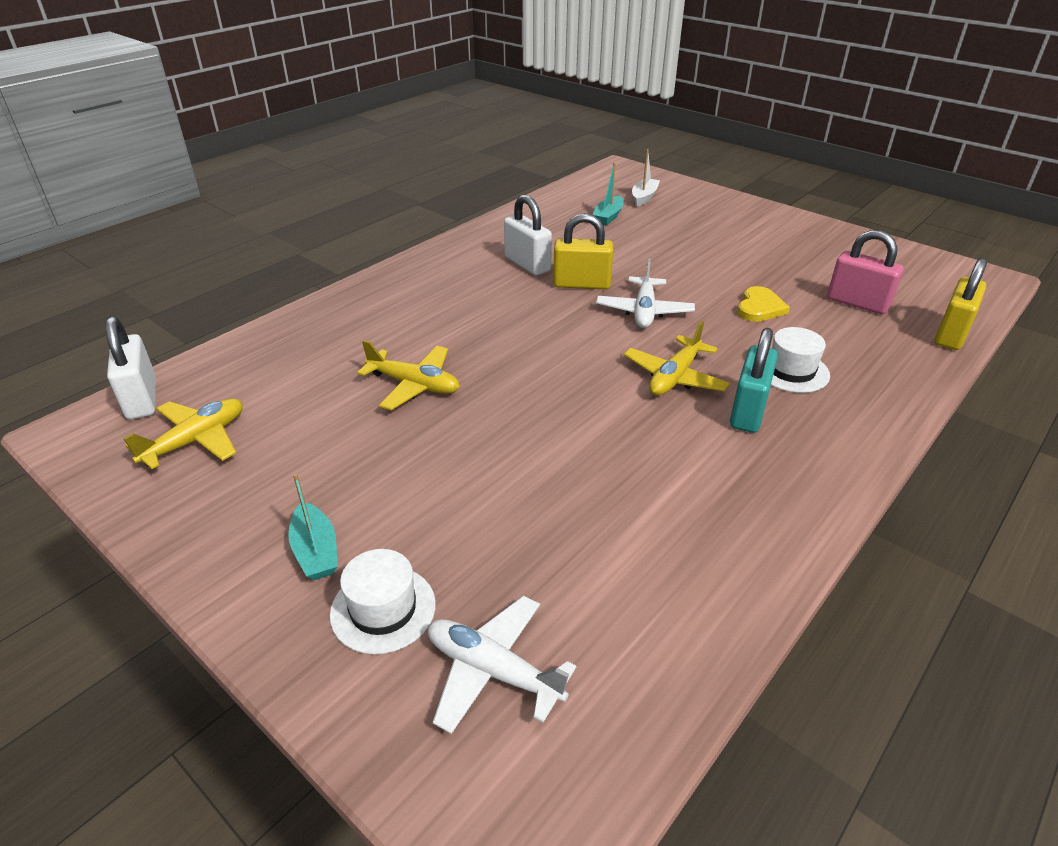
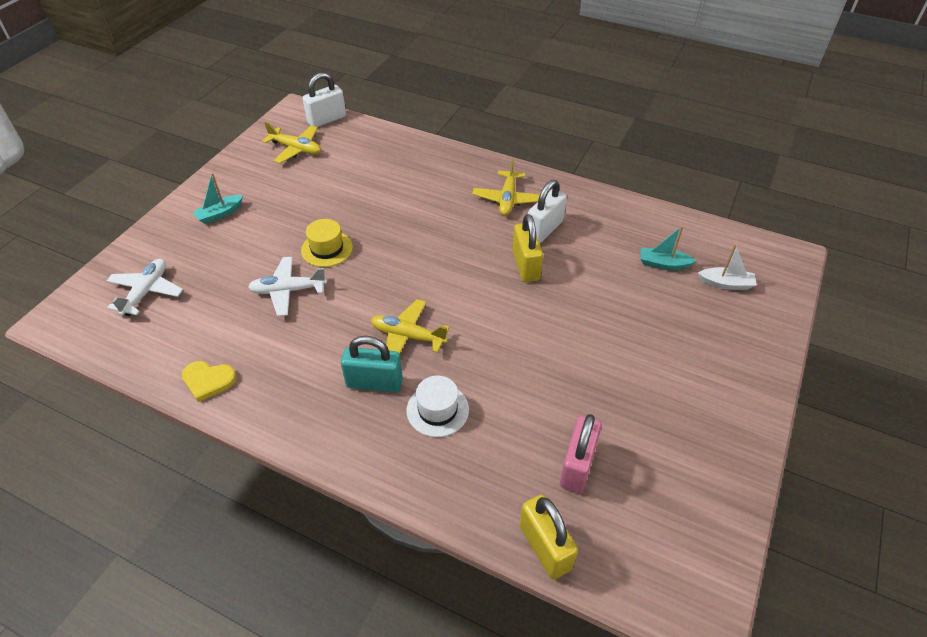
camera: 75 degrees right, 10 degrees up
white hat [330,549,436,654] -> none
yellow plane [357,340,460,410] -> yellow plane moved to [472,158,540,216]
white plane [596,259,695,328] -> white plane moved to [248,257,327,316]
yellow heart [737,286,790,322] -> yellow heart moved to [182,361,237,402]
yellow padlock [935,258,987,350] -> yellow padlock turned 45 degrees clockwise [520,495,578,579]
none -> yellow hat [301,219,353,267]

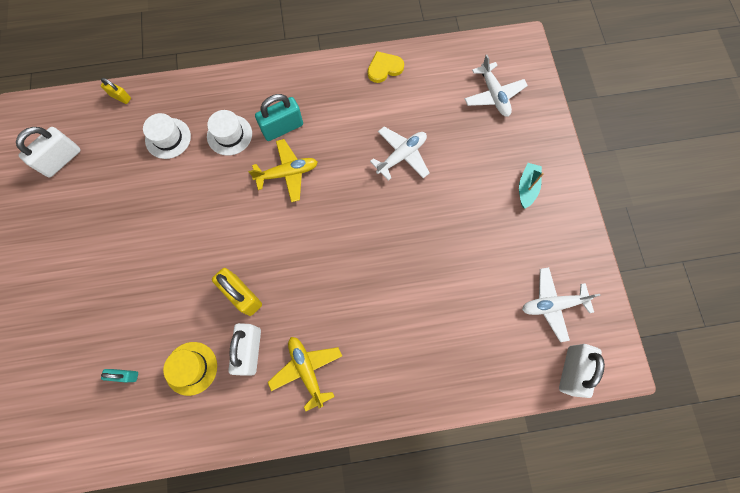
camera: 145 degrees right, 25 degrees up
yellow plane [262,122,321,163] -> white plane [522,267,601,342]
yellow hat [301,219,353,267] -> yellow hat moved to [163,342,217,396]
yellow padlock [520,495,578,579] -> yellow padlock [101,78,131,104], size x0.55
pink padlock [560,414,602,493] -> none
turquoise boat [640,226,697,270] -> turquoise padlock [101,369,138,382]
white boat [698,244,757,290] -> none
none -> white padlock [16,127,81,178]
none -> white hat [143,113,191,159]

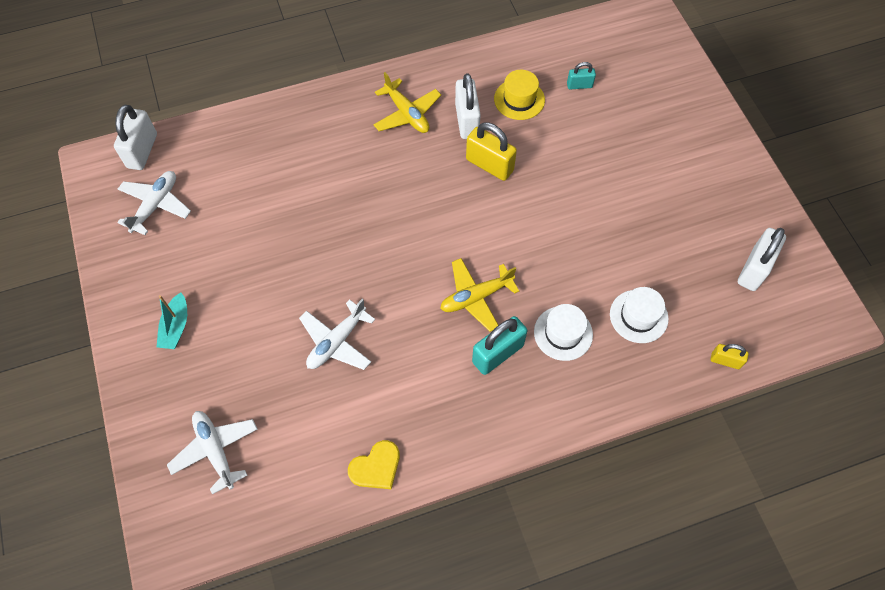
camera: 170 degrees right, 10 degrees down
white plane [522,267,601,342] -> white plane turned 45 degrees counterclockwise [117,171,191,235]

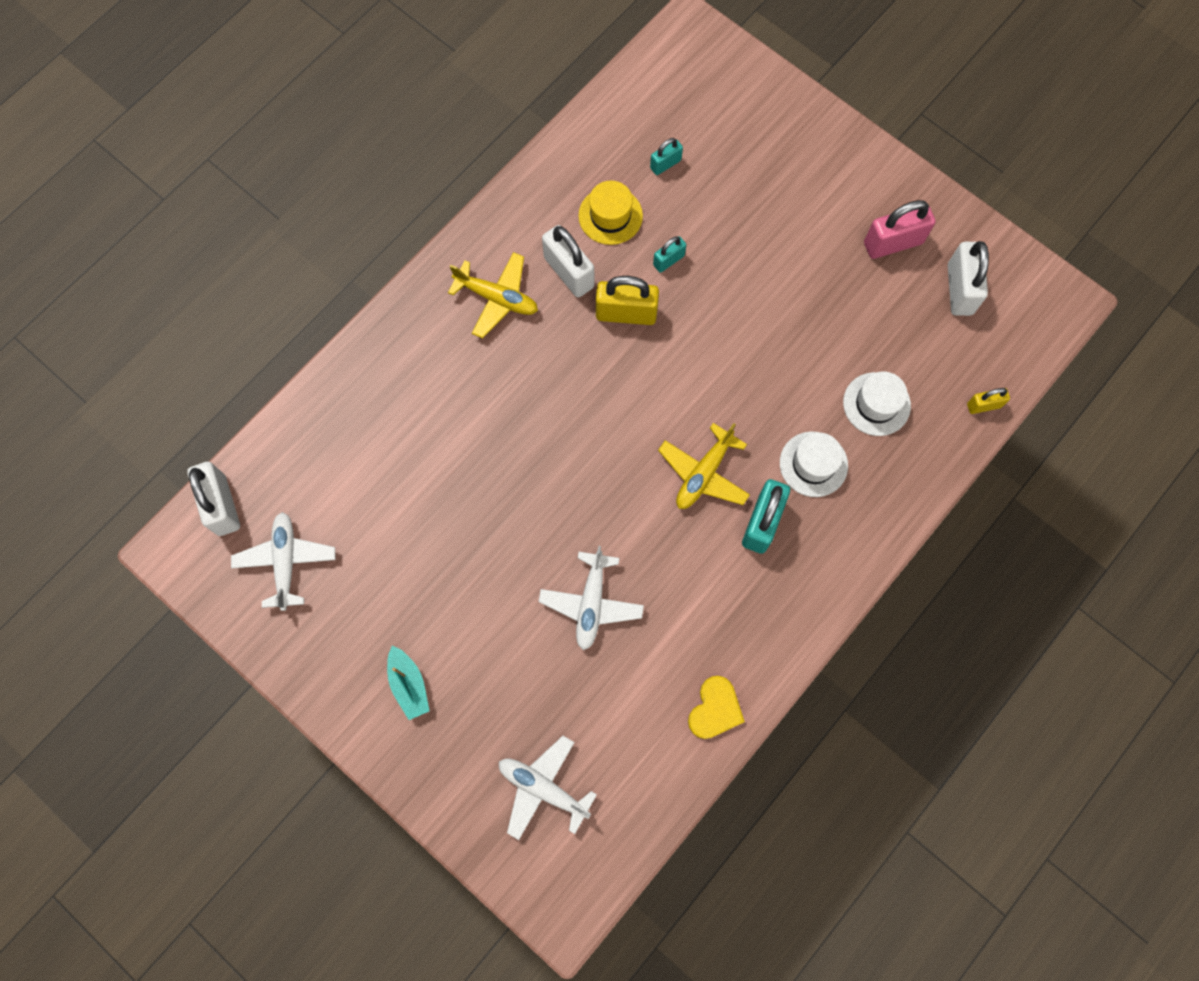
camera: 30 degrees left, 10 degrees up
none -> turquoise padlock [653,236,686,273]
none -> pink padlock [864,200,936,259]

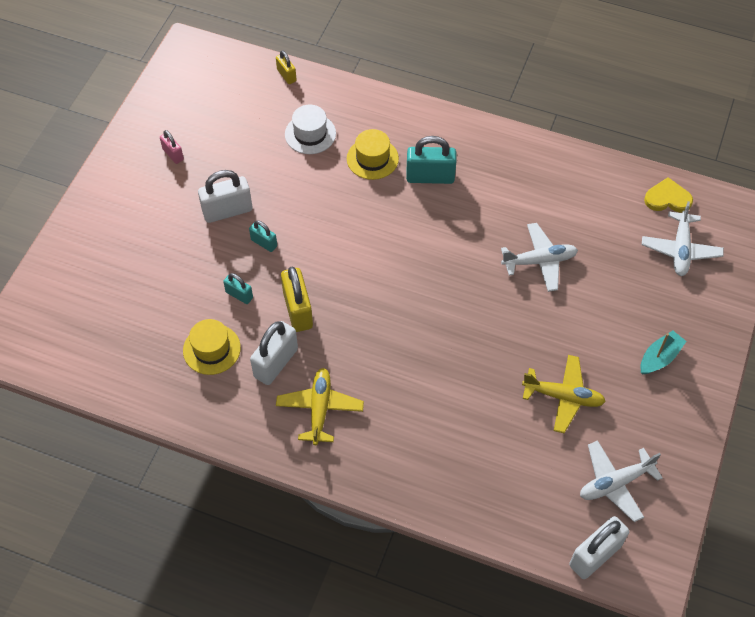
camera: 110 degrees left, 15 degrees down
turquoise padlock [650,138,683,175] -> turquoise padlock moved to [249,220,277,252]
yellow plane [658,423,750,509] -> yellow plane moved to [522,355,606,433]
yellow heart [688,676,745,739] -> yellow heart moved to [644,177,693,213]
white hat [780,432,848,497] -> yellow hat [347,129,399,180]
pink padlock [864,200,936,259] -> pink padlock [160,130,184,164], size x0.55
white padlock [948,241,989,316] -> white padlock moved to [198,170,252,223]

